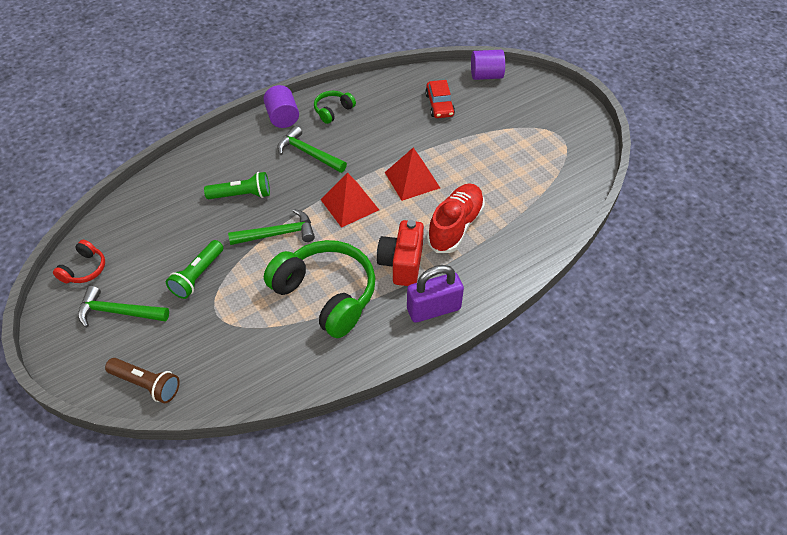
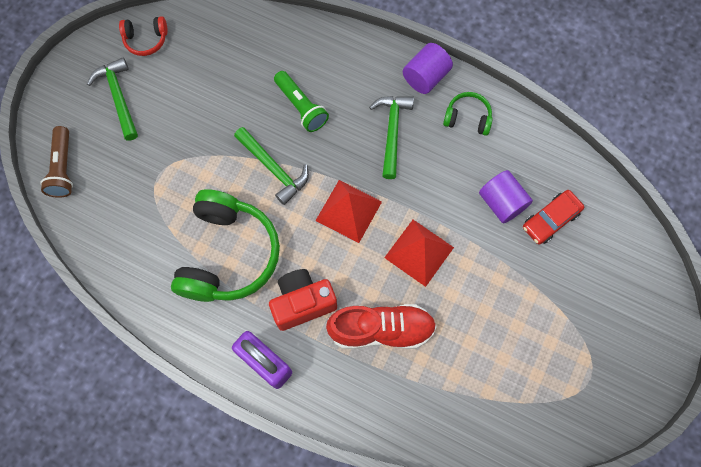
camera: 60 degrees right, 20 degrees up
green flashlight [166,240,223,299] -> none
purple cylinder [471,50,505,80] -> purple cylinder moved to [479,170,533,223]

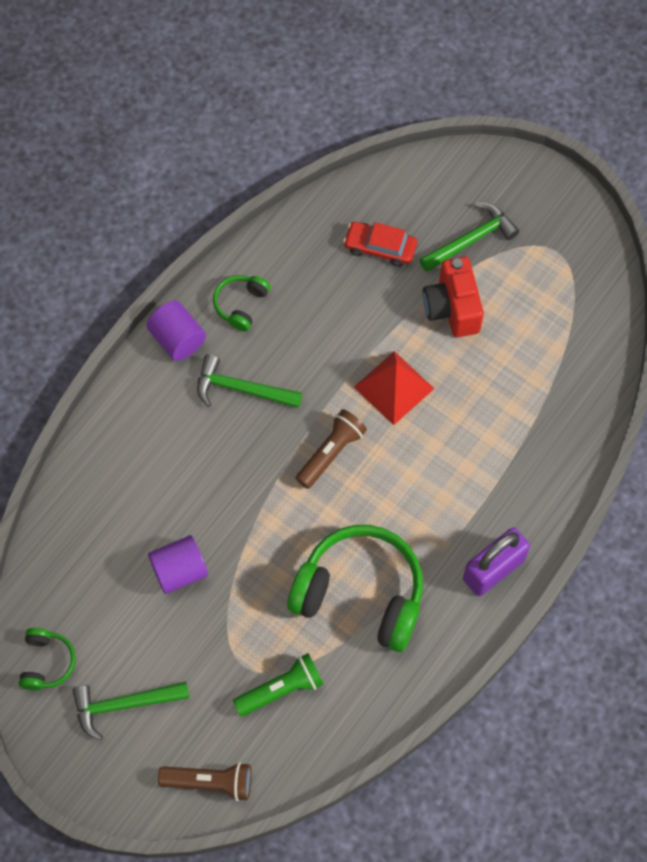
camera: 80 degrees left, 5 degrees down
red headphones [119,16,168,56] -> green headphones [19,628,76,690]
green hammer [234,127,309,205] -> green hammer moved to [419,203,519,272]
red camera [269,269,337,331] -> red camera moved to [423,257,484,337]
green flashlight [274,71,329,132] -> green flashlight moved to [233,653,323,716]
red pyramid [315,180,382,243] -> brown flashlight [296,409,367,489]
red shoe [326,304,437,349] -> none
purple cylinder [479,170,533,223] -> purple cylinder moved to [148,535,208,594]
red car [523,190,584,244] -> red car turned 135 degrees clockwise [343,222,417,267]

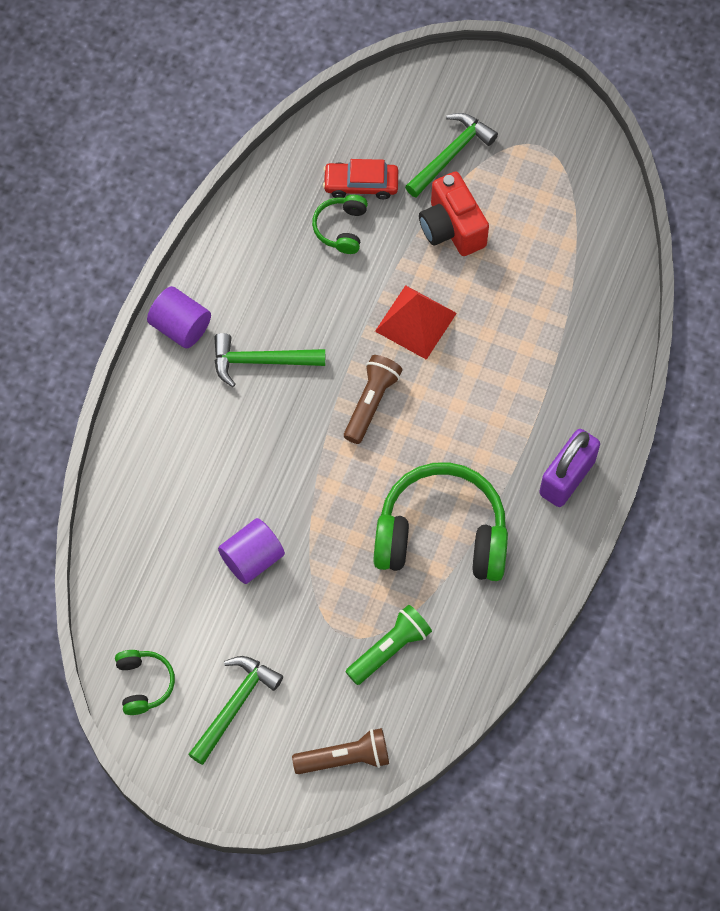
camera: 15 degrees left, 0 degrees up
green hammer [72,682,189,740] -> green hammer turned 150 degrees clockwise [188,656,283,765]
green headphones [213,275,270,332] -> green headphones moved to [312,195,368,254]

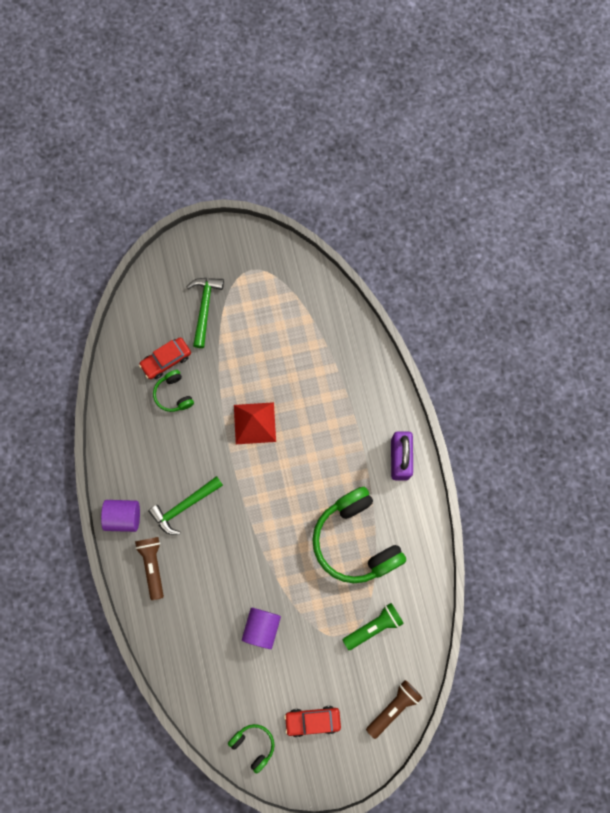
camera: 35 degrees left, 10 degrees up
green hammer [188,656,283,765] -> red car [284,706,341,737]
brown flashlight [344,355,403,444] -> brown flashlight moved to [135,537,164,600]
green flashlight [346,605,432,685] -> green flashlight turned 45 degrees clockwise [343,603,404,650]
green headphones [373,462,508,581] -> green headphones turned 90 degrees counterclockwise [312,487,406,583]
red camera [419,171,489,256] -> none

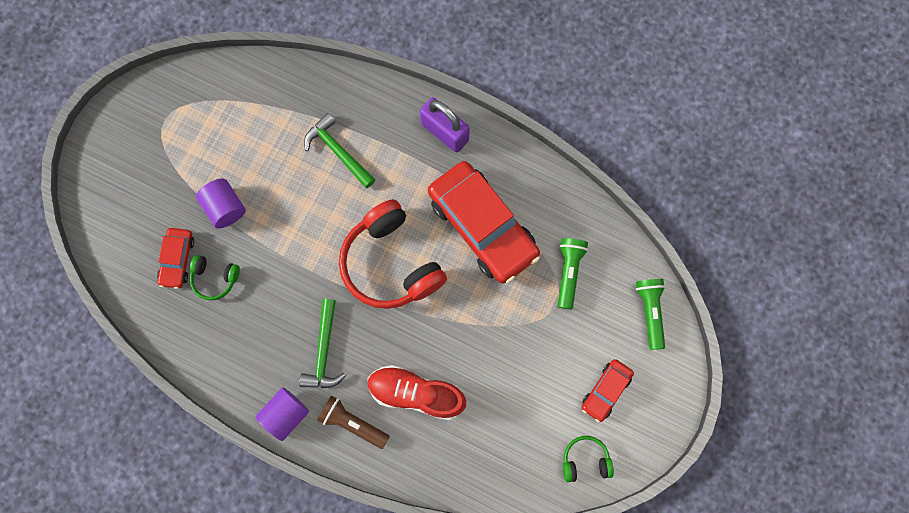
camera: 50 degrees left, 0 degrees up
green hammer [187,278,224,348] -> green hammer moved to [304,113,375,188]
red pyramid [234,402,276,444] -> none
purple cylinder [242,608,281,649] -> purple cylinder moved to [196,178,246,229]
green headphones [312,487,406,583] -> red car [428,161,540,284]
brown flashlight [366,680,422,739] -> green flashlight [636,279,666,350]
none -> red headphones [339,199,447,309]
none -> red shoe [367,365,466,420]

